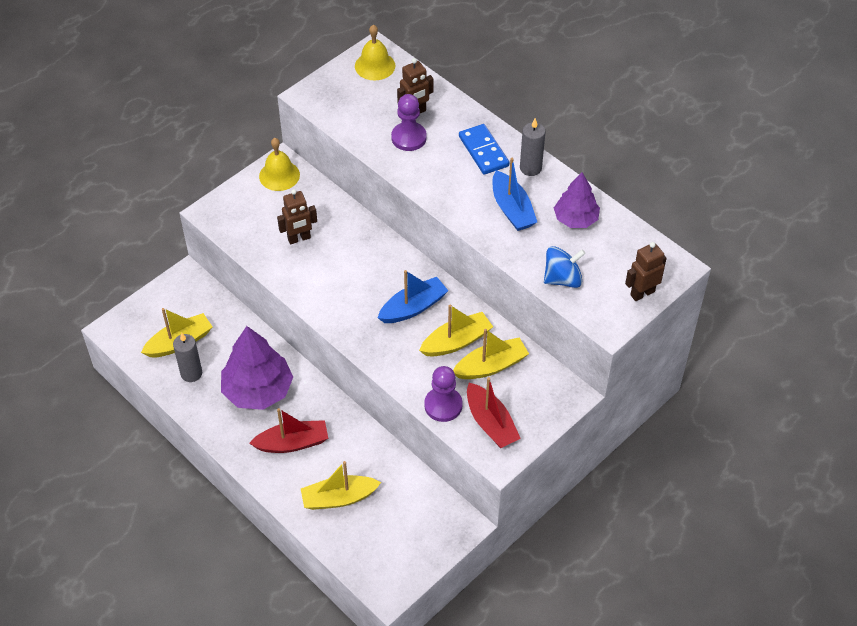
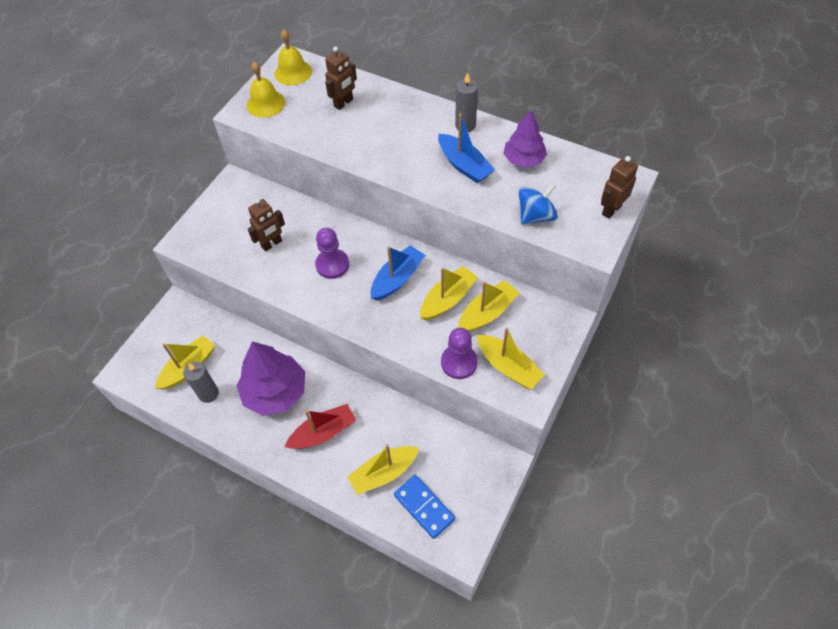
camera: 15 degrees left, 5 degrees up
yellow bell [259,138,300,191] -> yellow bell moved to [247,61,285,118]
purple pawn [391,94,427,151] -> purple pawn moved to [315,228,349,279]
blue domino [459,124,509,175] -> blue domino moved to [394,475,455,539]
red boat [467,377,521,448] -> yellow boat [477,328,545,390]

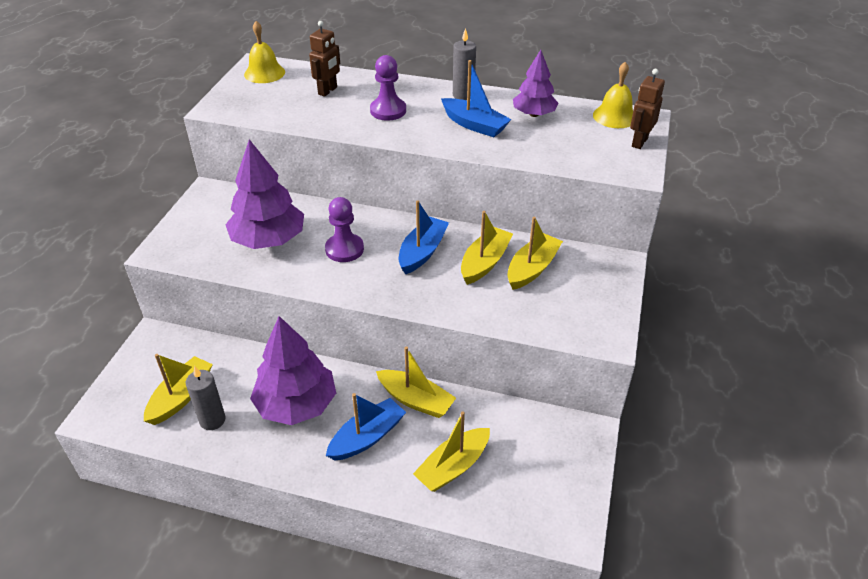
camera: 15 degrees left, 15 degrees down
yellow bell [247,61,285,118] -> yellow bell moved to [593,62,633,128]
brown robot [248,198,285,252] -> purple tree [225,139,304,249]
red boat [285,404,356,449] -> blue boat [326,393,406,460]
blue domino [394,475,455,539] -> none
purple pawn [441,328,478,379] -> purple pawn moved to [370,55,406,121]
yellow boat [477,328,545,390] -> yellow boat moved to [376,346,456,418]
blue spinning top [519,183,558,225] -> none

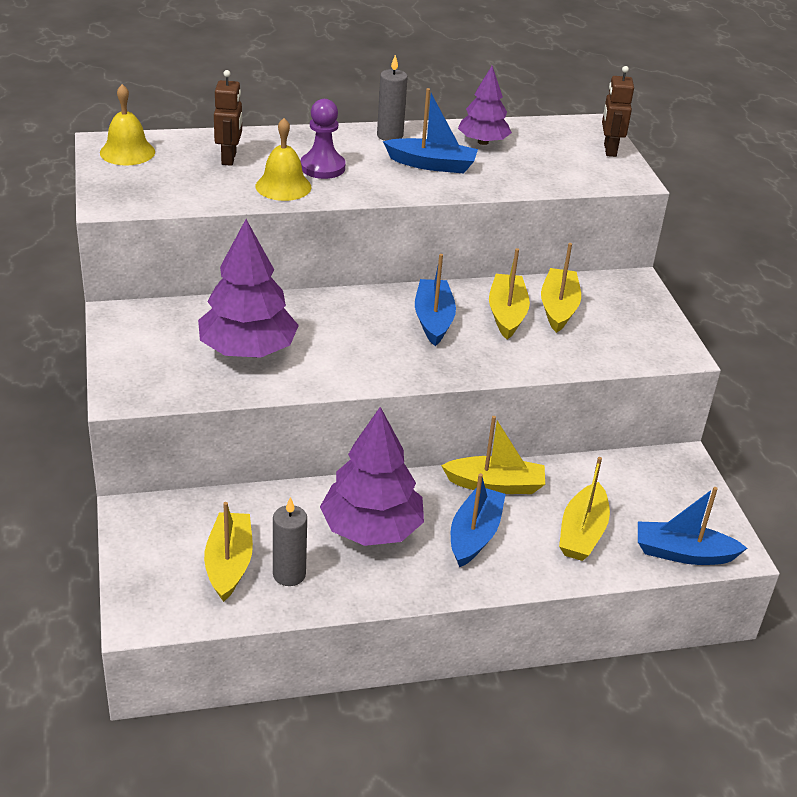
camera: 30 degrees left, 5 degrees down
purple pawn [325,197,364,262] -> none
yellow bell [593,62,633,128] -> yellow bell moved to [256,118,312,201]
none -> blue boat [638,487,747,565]

